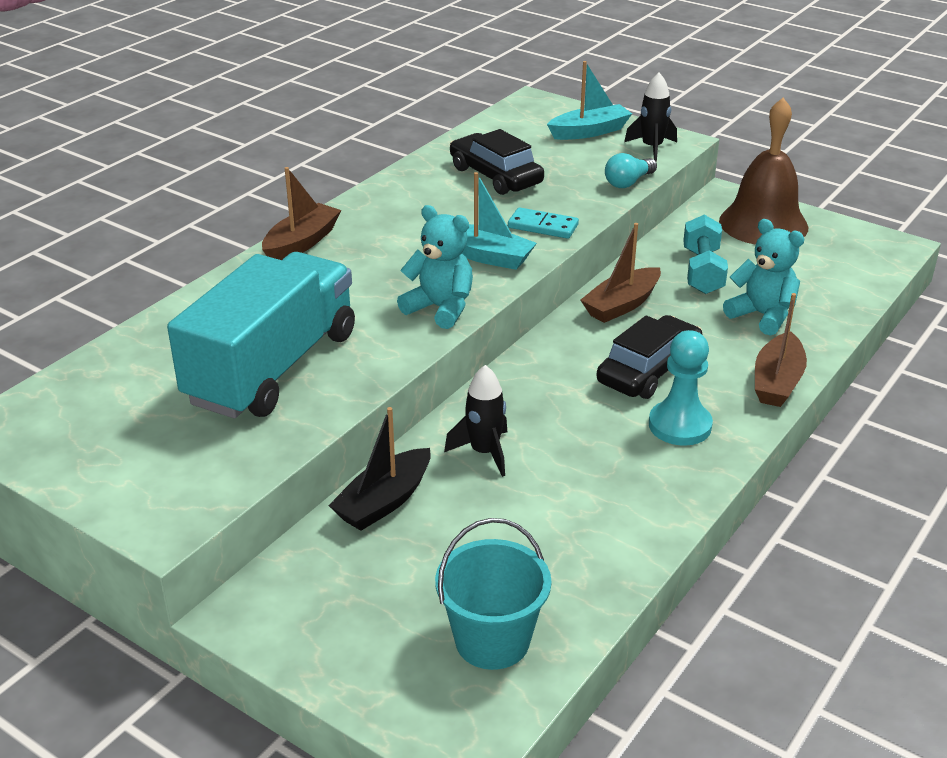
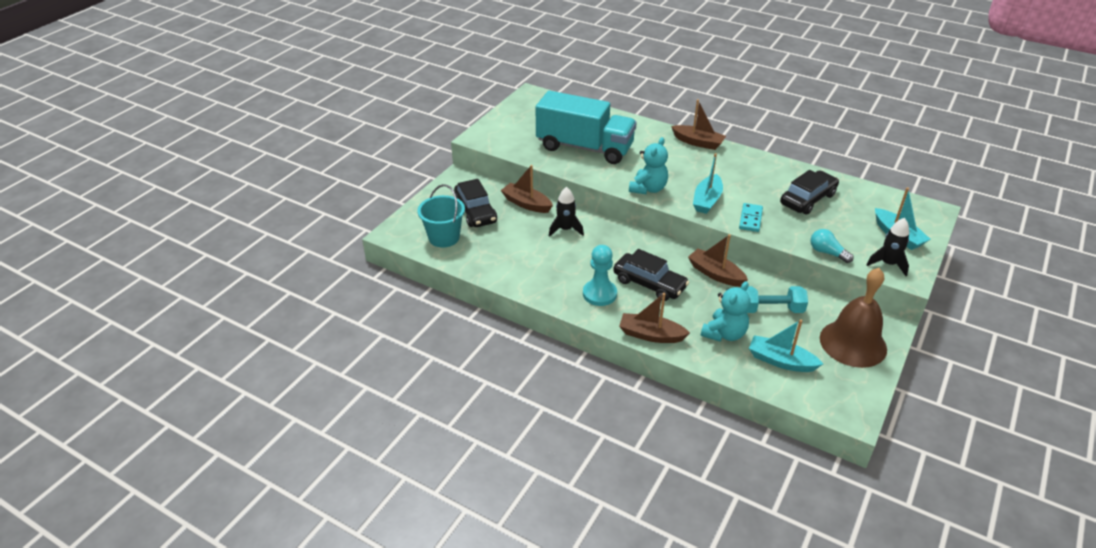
camera: 85 degrees right, 5 degrees up
black boat [328,407,431,531] -> brown boat [501,165,553,213]
none -> black car [454,179,497,227]
none -> turquoise boat [749,319,823,372]

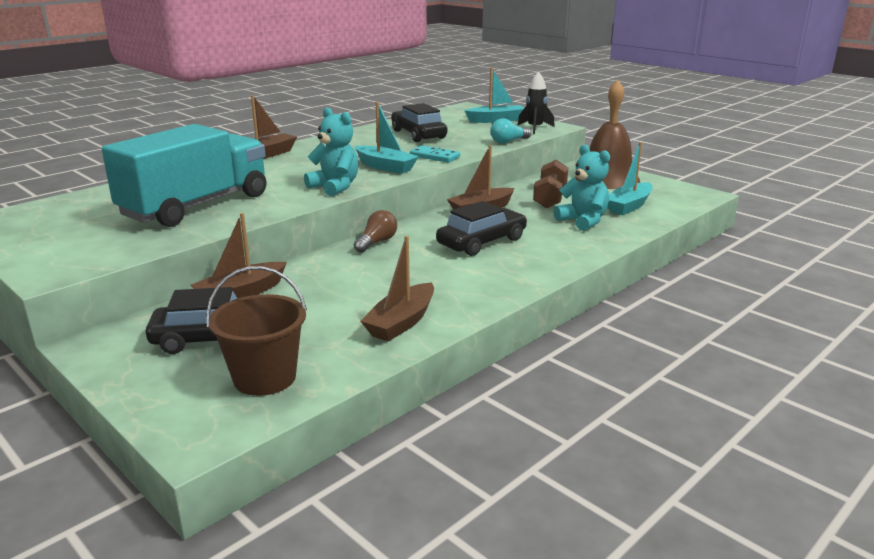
camera: 75 degrees left, 15 degrees down
turquoise bucket [417,184,465,248] -> brown bucket [206,266,307,396]
black rocket [549,187,584,237] -> none
turquoise pawn [583,245,617,306] -> none
brown boat [619,293,690,343] -> brown boat moved to [361,236,434,342]
turquoise dumbbell [746,286,808,313] -> brown dumbbell [533,160,568,208]
none -> brown light bulb [354,210,397,253]

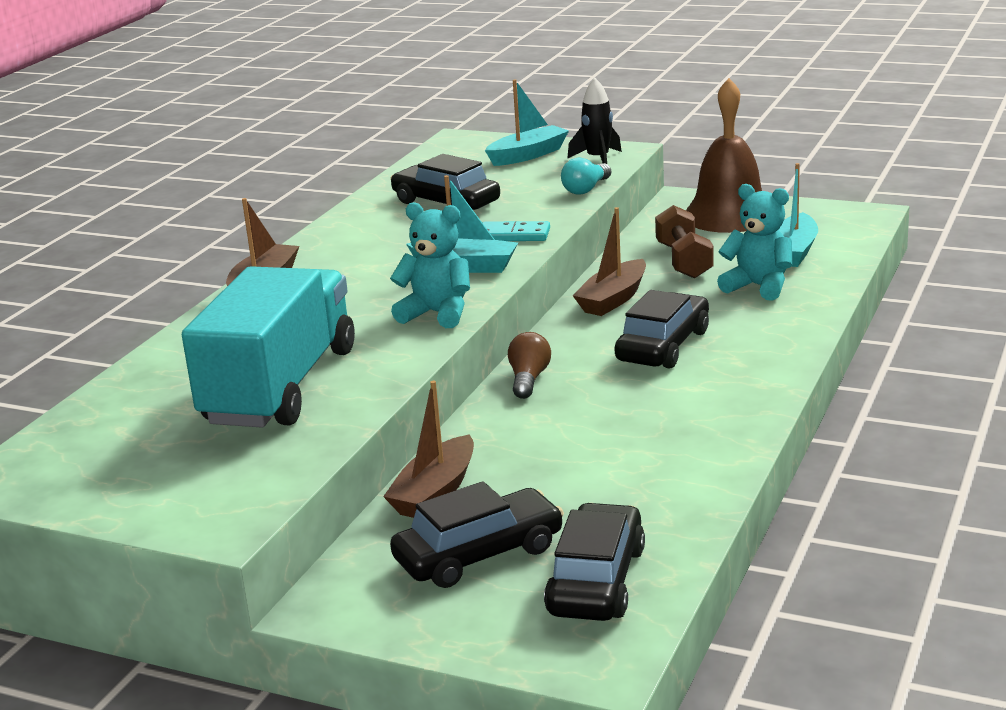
camera: 20 degrees left, 0 degrees up
brown bucket [206,266,307,396] -> black car [544,503,645,621]
brown boat [361,236,434,342] -> none

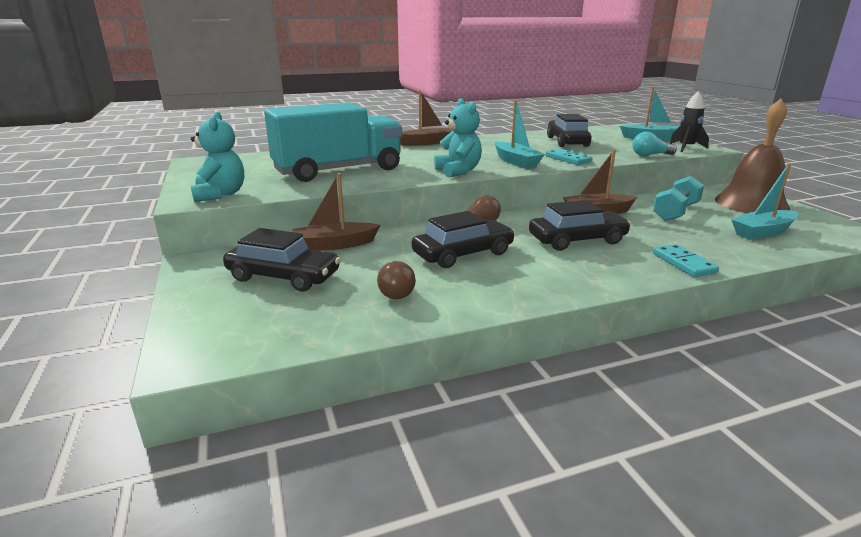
camera: 45 degrees right, 0 degrees up
black car [544,503,645,621] -> black car moved to [412,211,515,268]
brown dumbbell [655,205,714,279] -> turquoise dumbbell [653,176,704,221]
turquoise teddy bear [717,184,792,301] -> turquoise teddy bear moved to [191,111,244,202]
none -> brown light bulb [377,261,416,299]
none -> turquoise domino [653,244,719,277]

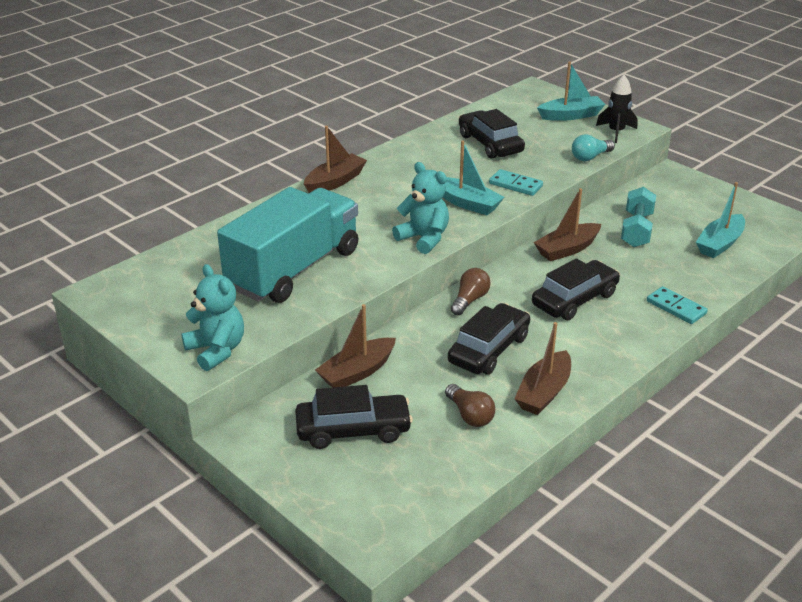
camera: 25 degrees left, 10 degrees up
brown bell [715,99,790,213] -> none
none -> brown boat [514,322,571,415]

